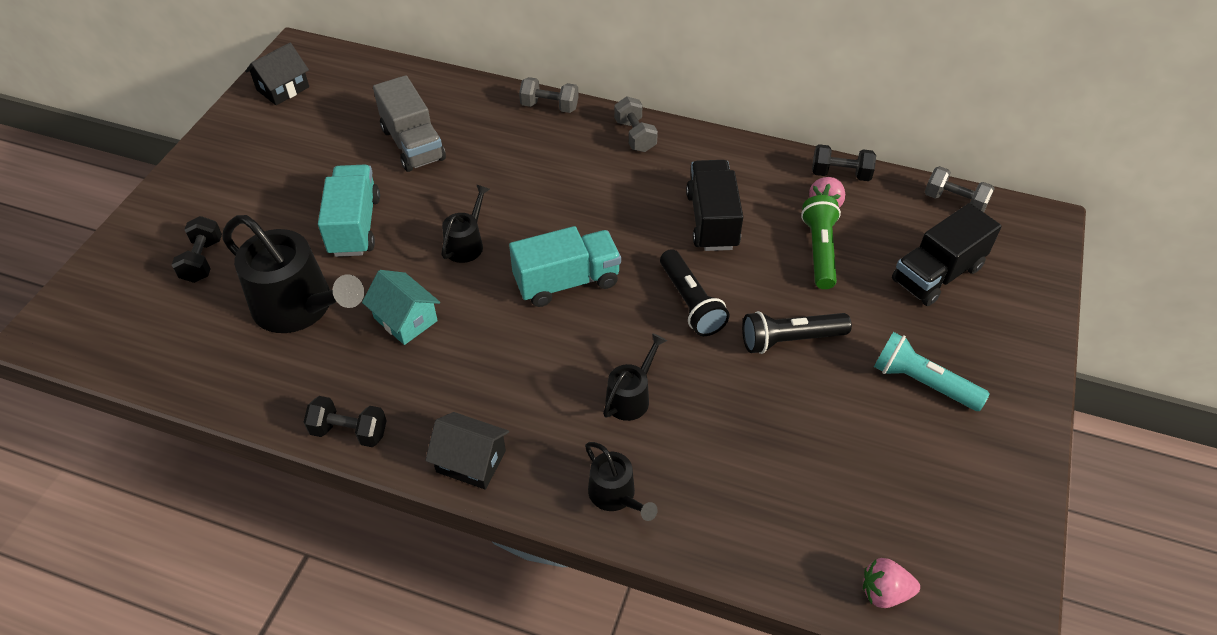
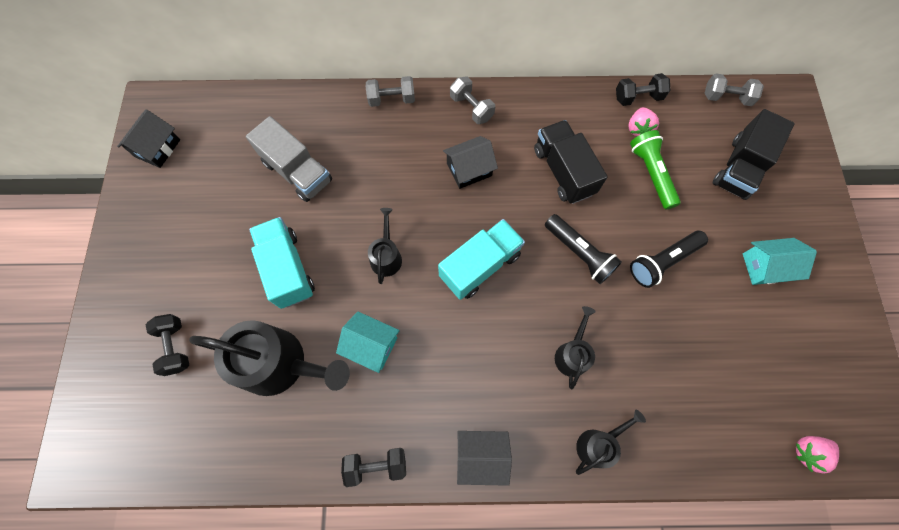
camera: 20 degrees left, 20 degrees up
black watering can [585,442,658,521] -> black watering can turned 75 degrees counterclockwise [576,410,646,475]
turquoise flashlight [874,332,990,411] -> turquoise house [743,238,817,285]
none -> black house [443,136,498,189]

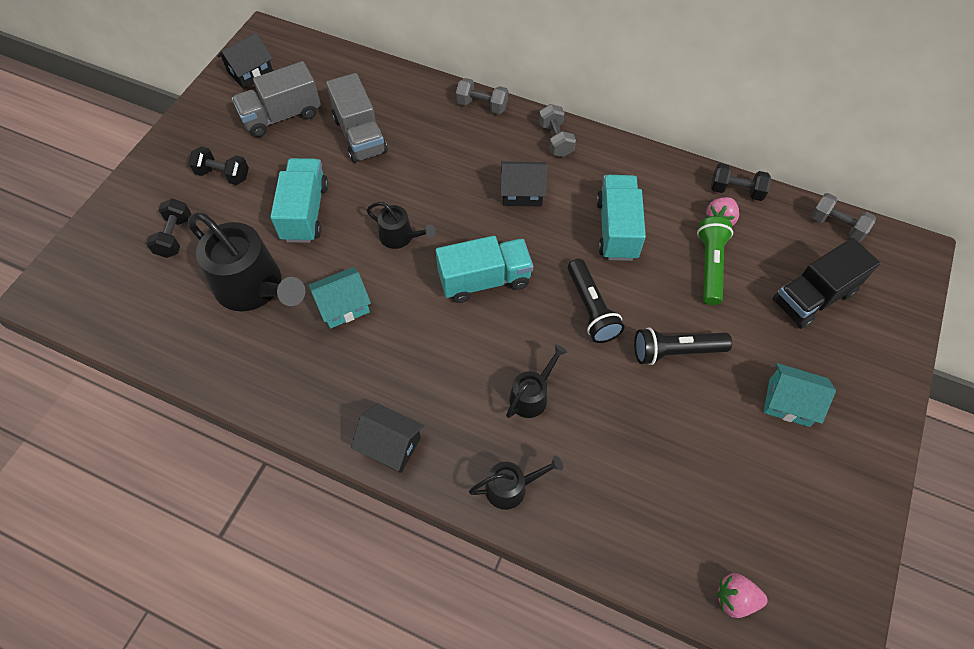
camera: 25 degrees right, 10 degrees down
turquoise house [336,312,400,373] -> turquoise house turned 75 degrees counterclockwise [308,267,371,329]
black dumbbell [341,448,406,487] -> black dumbbell moved to [189,146,249,185]
black watering can [368,208,402,284] -> black watering can turned 90 degrees clockwise [367,202,436,249]
black truck [534,120,608,204] -> turquoise truck [596,175,646,261]
none -> grey truck [232,61,321,137]

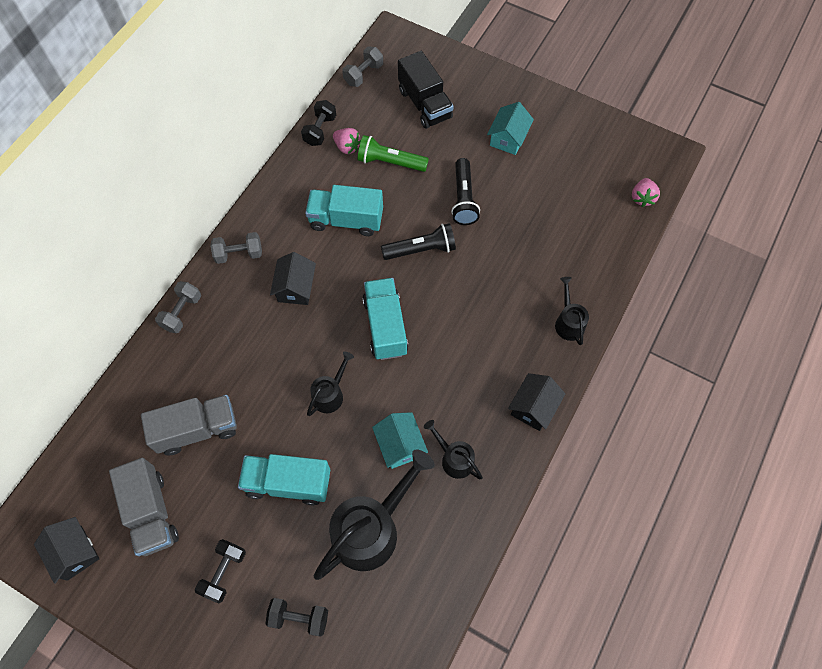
camera: 85 degrees left, 5 degrees up
black watering can [506,344,567,418] -> black watering can moved to [424,420,483,480]

